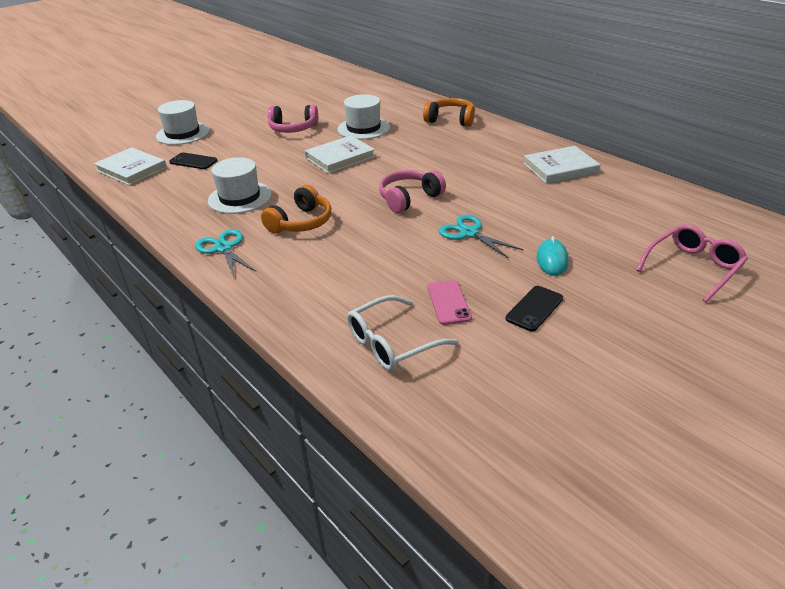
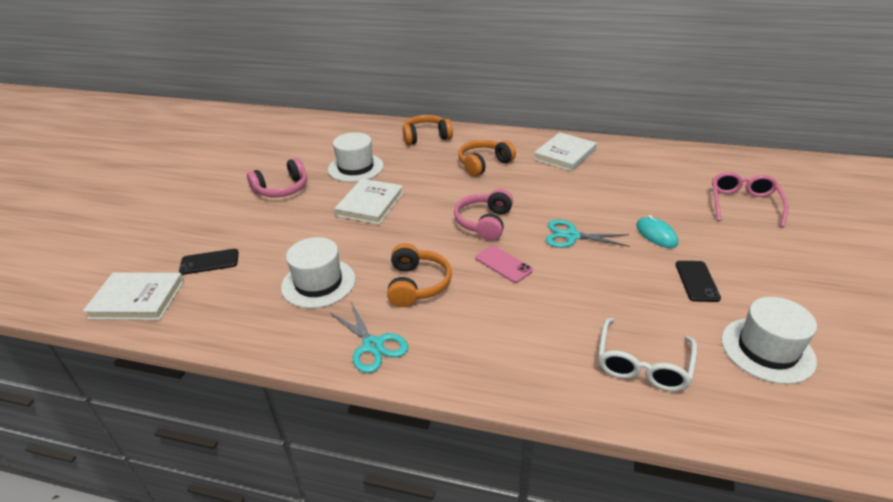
camera: 35 degrees left, 0 degrees up
white hat [156,100,209,145] -> white hat moved to [721,297,817,384]
turquoise scissors [195,229,257,277] -> turquoise scissors turned 150 degrees counterclockwise [330,302,408,373]
pink phone [428,280,472,325] -> pink phone moved to [475,245,533,283]
none -> orange headphones [458,140,516,176]

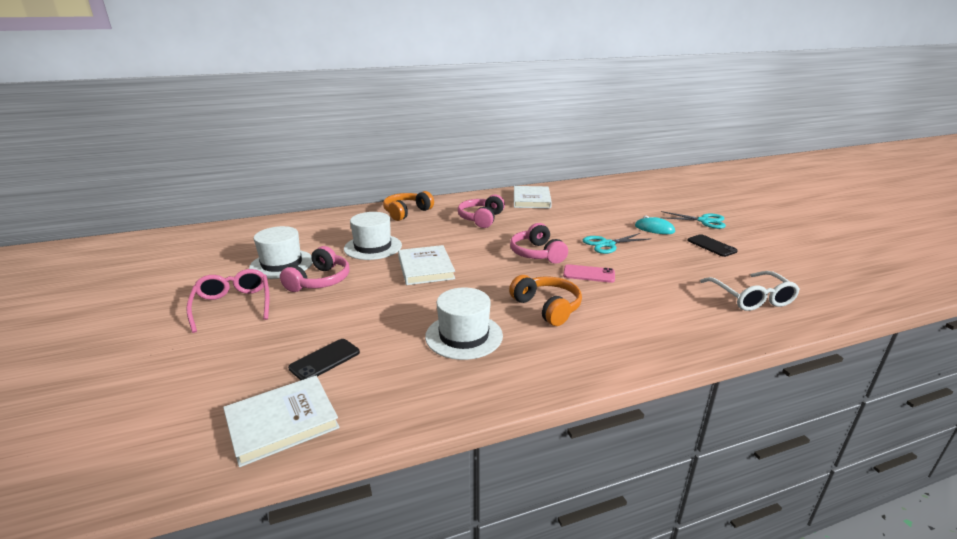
camera: 35 degrees left, 10 degrees down
turquoise scissors [330,302,408,373] -> turquoise scissors moved to [660,211,726,229]
orange headphones [458,140,516,176] -> pink headphones [458,195,505,228]
pink glasses [712,172,788,228] -> pink glasses moved to [186,269,269,333]
white hat [721,297,817,384] -> white hat moved to [249,226,313,279]

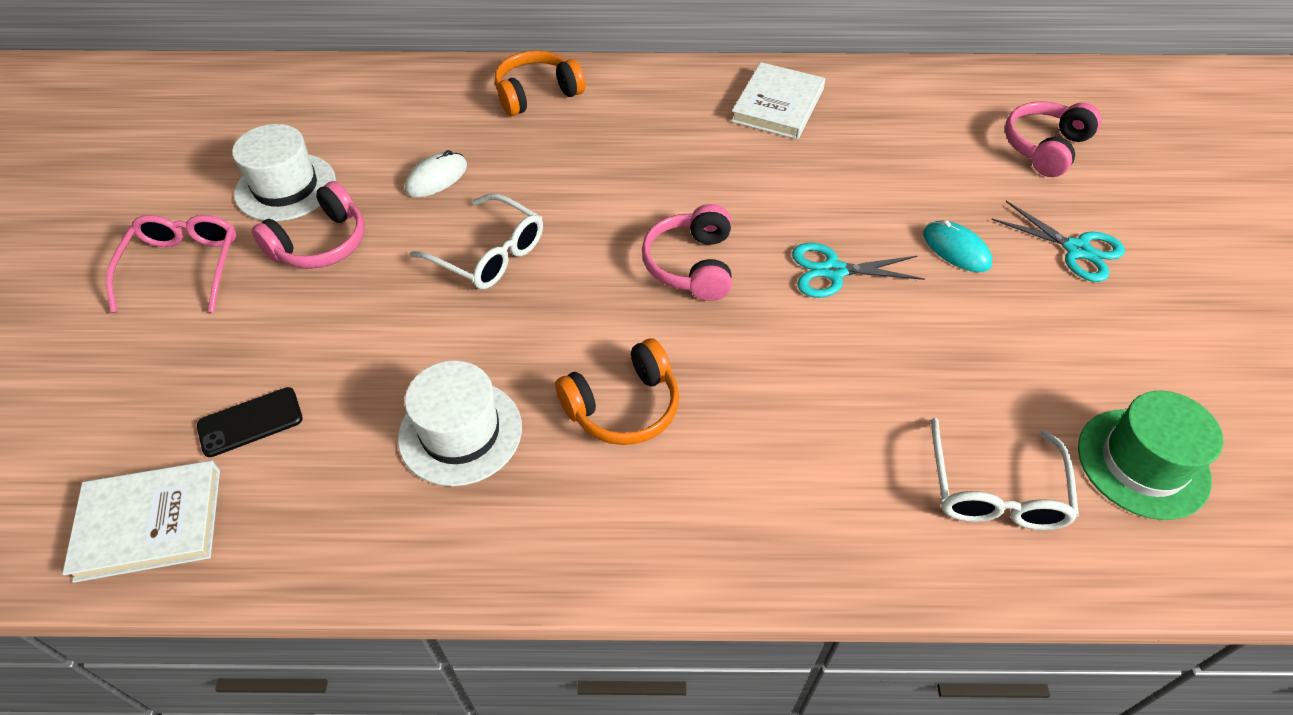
camera: 20 degrees right, 25 degrees up
white hat [344,212,402,260] -> white mouse [405,150,467,197]
white book [398,245,455,285] -> white glasses [410,193,543,289]
pink headphones [458,195,505,228] -> pink headphones moved to [1005,101,1102,177]
orange headphones [509,275,582,326] -> orange headphones turned 75 degrees clockwise [555,338,679,445]
pink phone [563,264,615,283] -> none
black phone [687,234,738,257] -> none
none -> green hat [1078,391,1223,520]

